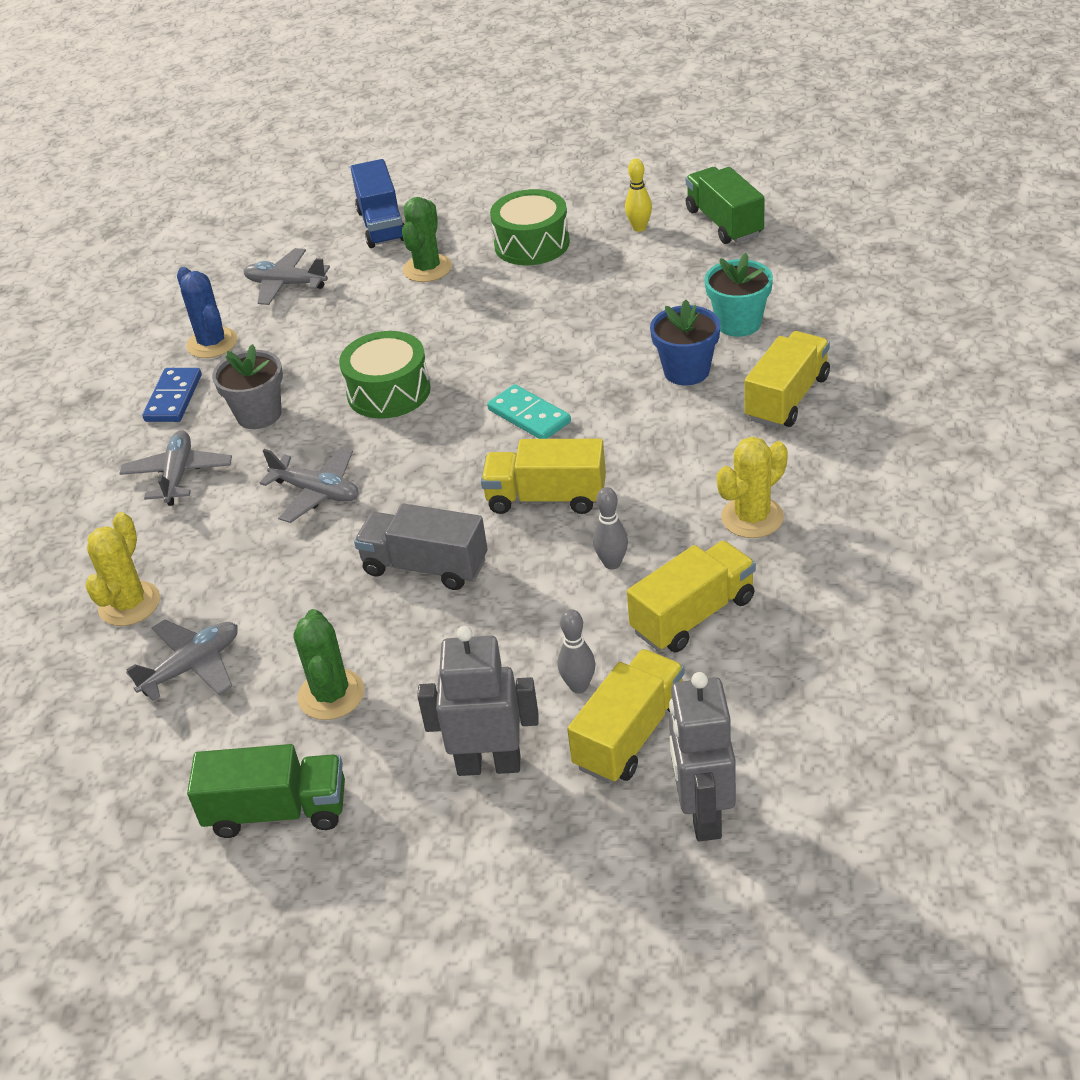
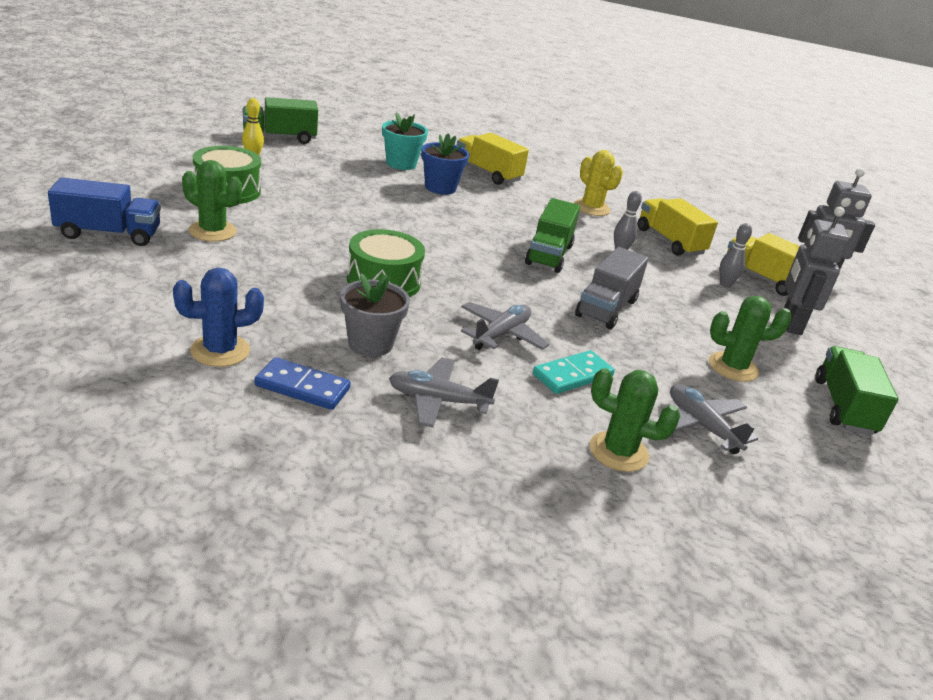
camera: 90 degrees left, 10 degrees down
yellow cactus [85,512,160,626] -> green cactus [590,368,680,472]
grey plane [243,248,330,305] -> none
yellow truck [481,439,606,514] -> green truck [525,198,580,273]
turquoise domino [487,384,571,439] -> turquoise domino moved to [533,350,615,394]

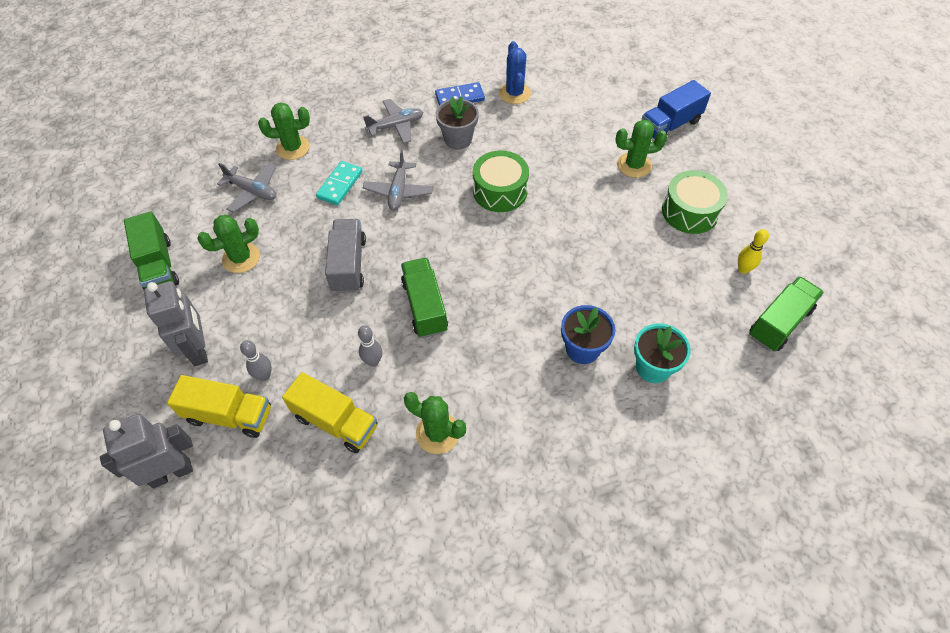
camera: 155 degrees right, 25 degrees up
blue cactus [173,268,264,367] -> blue cactus turned 45 degrees counterclockwise [499,41,531,104]
yellow truck [457,133,529,185] -> none
yellow cactus [574,150,623,216] -> green cactus [404,392,466,454]

